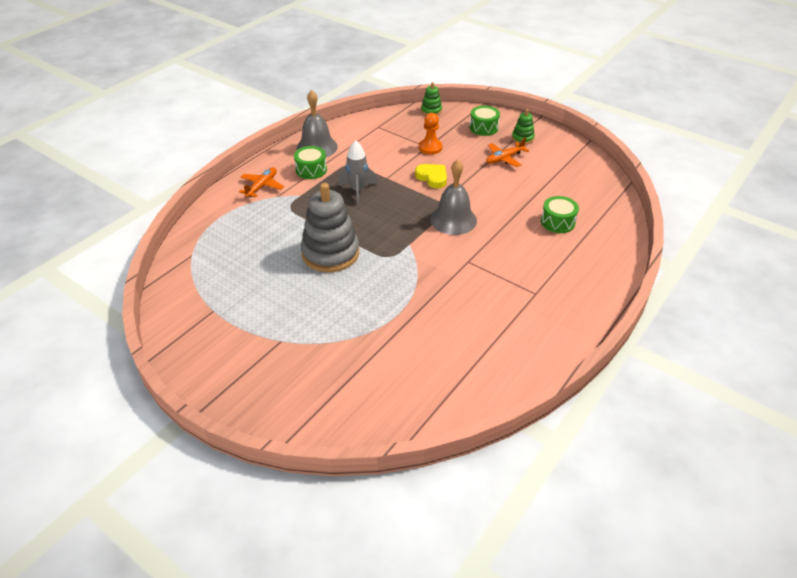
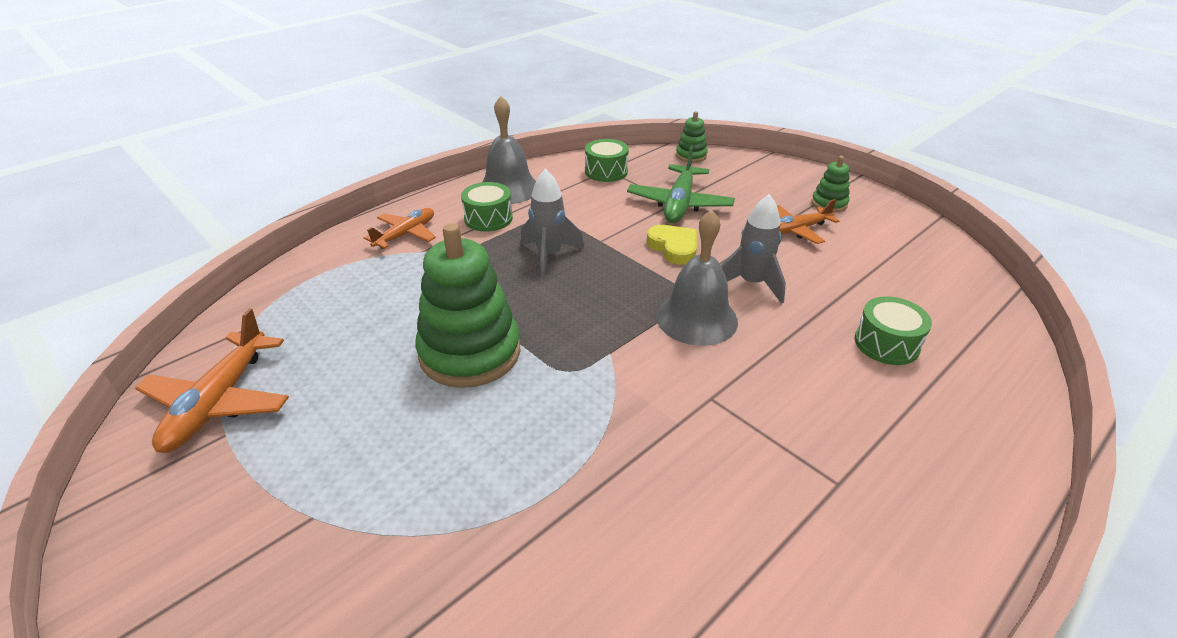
camera: 10 degrees right, 5 degrees down
grey stacking toy [301,183,359,272] -> green stacking toy [415,223,520,388]
orange pawn [419,113,442,155] -> green plane [627,146,735,223]
green drum [470,106,500,136] -> green drum moved to [585,139,629,182]
none -> orange plane [135,308,289,453]
none -> grey rocket [721,194,786,304]

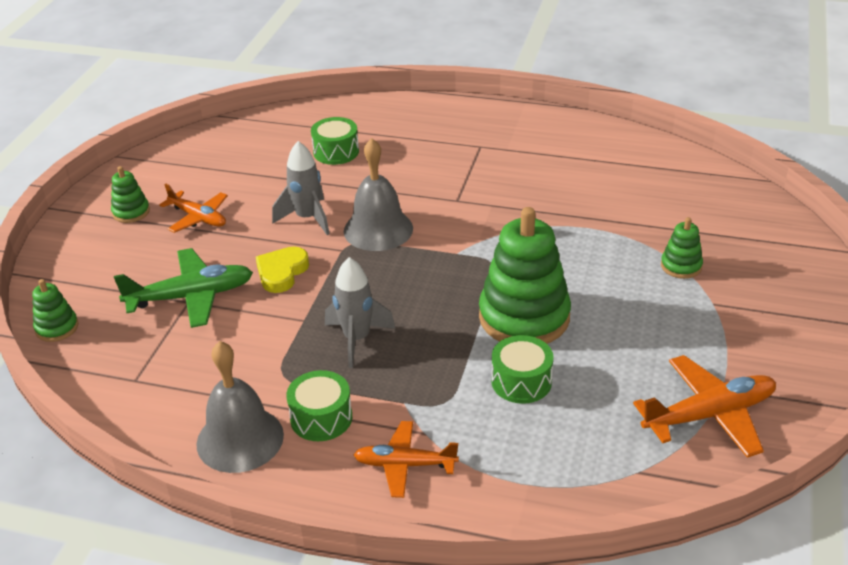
camera: 120 degrees left, 0 degrees up
green drum [585,139,629,182] -> green drum moved to [491,335,553,404]
none -> green stacking toy [661,217,703,279]

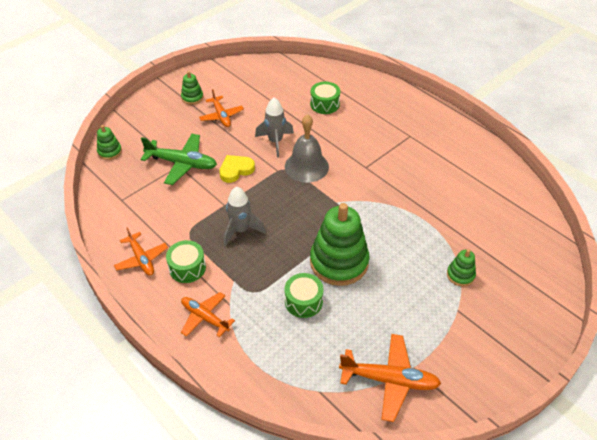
camera: 30 degrees right, 10 degrees up
grey bell [196,341,284,473] -> orange plane [114,227,168,276]

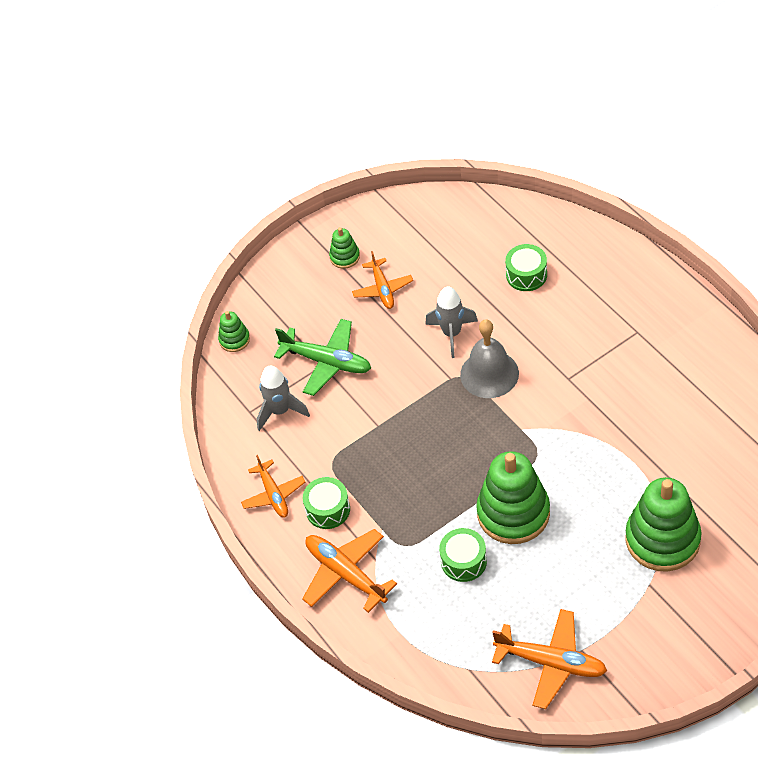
camera: 15 degrees right, 5 degrees up
orange plane [181,292,235,338] -> orange plane [302,529,397,613], size x1.50
yellow heart [219,155,255,183] -> none
grey rocket [224,187,266,247] -> grey rocket moved to [257,366,310,431]
green stacking toy [447,249,476,286] -> green stacking toy [626,477,701,572], size x2.13

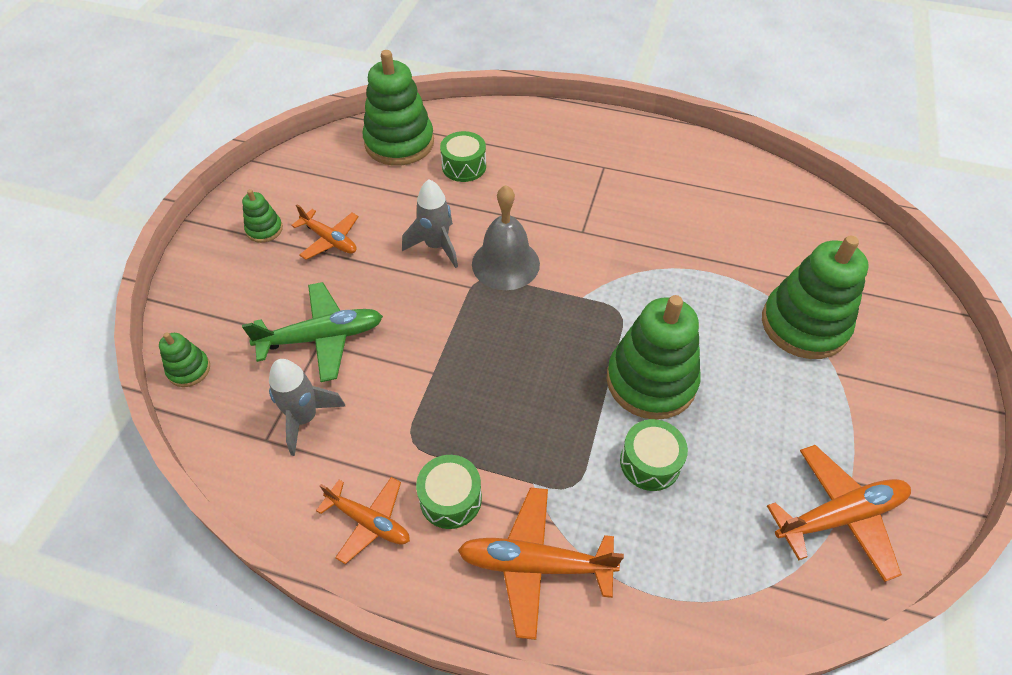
camera: 45 degrees left, 0 degrees up
none -> green stacking toy [362,50,434,166]

